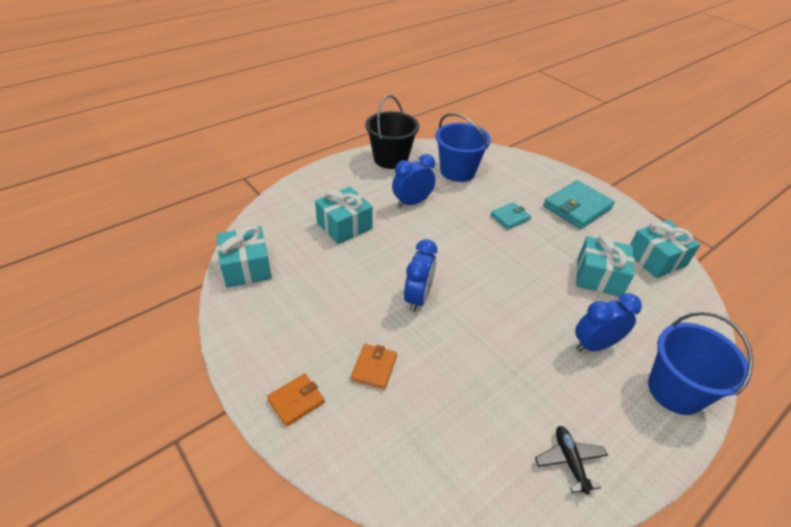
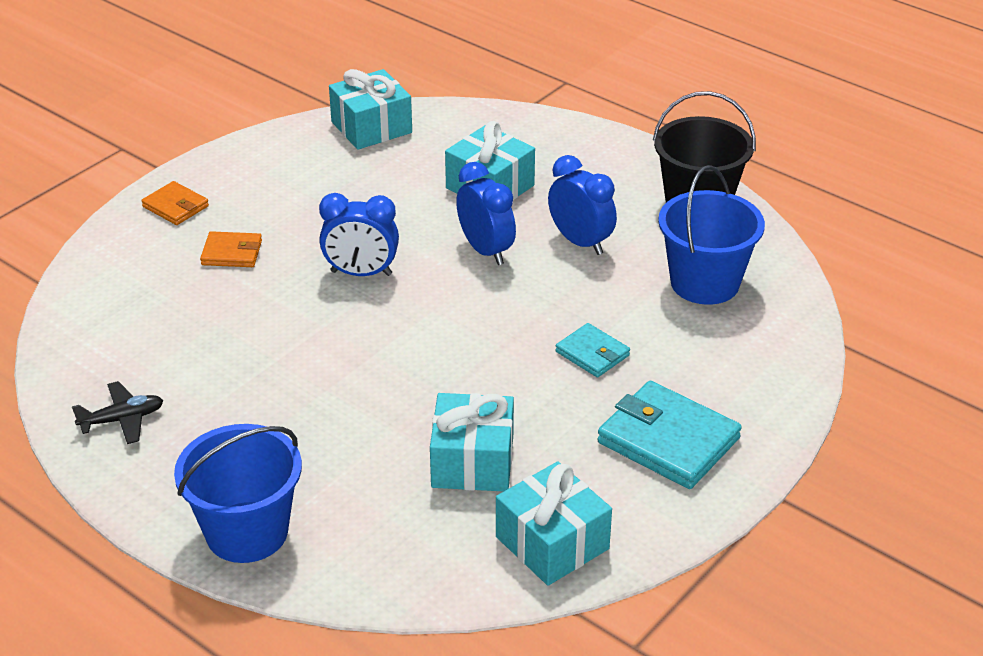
camera: 80 degrees right, 5 degrees down
blue clock [575,293,642,352] -> blue clock moved to [456,162,516,265]

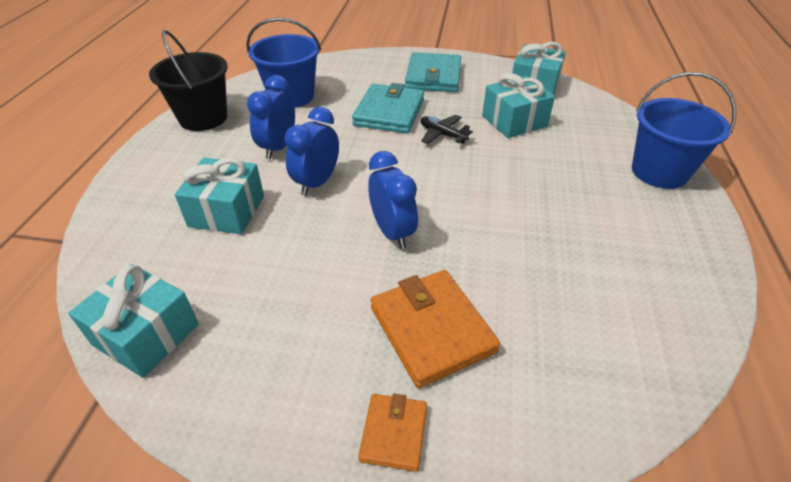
camera: 120 degrees left, 5 degrees up
black plane [72,381,163,444] -> black plane moved to [421,115,473,144]
orange wallet [200,231,262,267] -> orange wallet [371,270,500,388], size x1.82
turquoise wallet [556,323,630,377] -> turquoise wallet [352,83,424,133], size x1.82

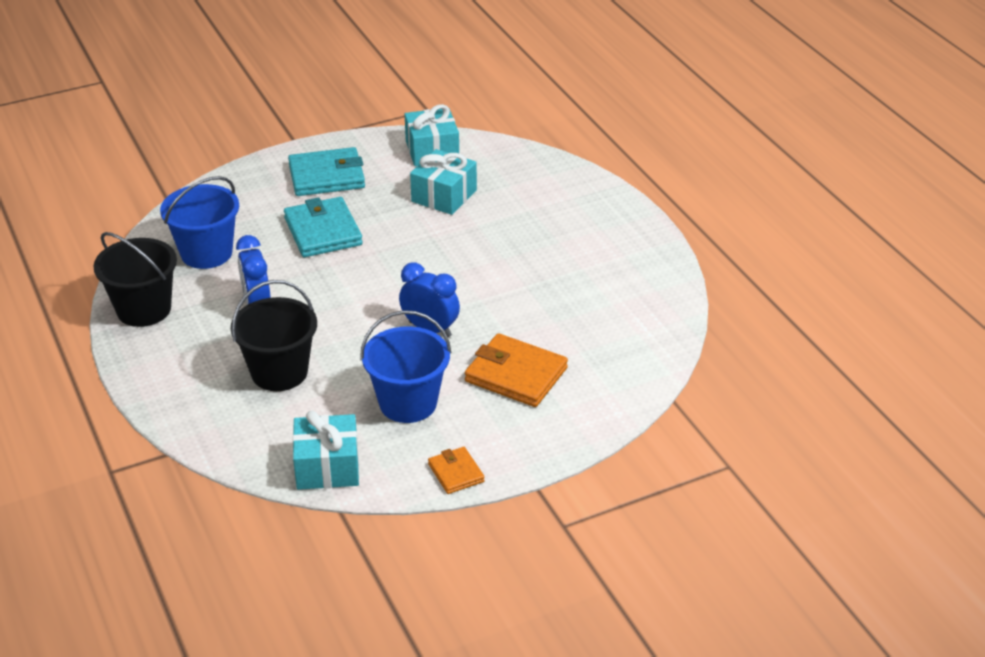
camera: 35 degrees left, 5 degrees down
turquoise gift [175,158,264,234] -> black bucket [231,280,317,391]
blue clock [284,107,339,196] -> none
orange wallet [358,393,427,472] -> orange wallet moved to [428,447,485,494]
turquoise wallet [405,52,461,92] -> turquoise wallet turned 75 degrees counterclockwise [288,147,365,196]
black plane [421,115,473,144] -> none
blue bucket [632,72,736,189] -> blue bucket moved to [360,310,451,423]

